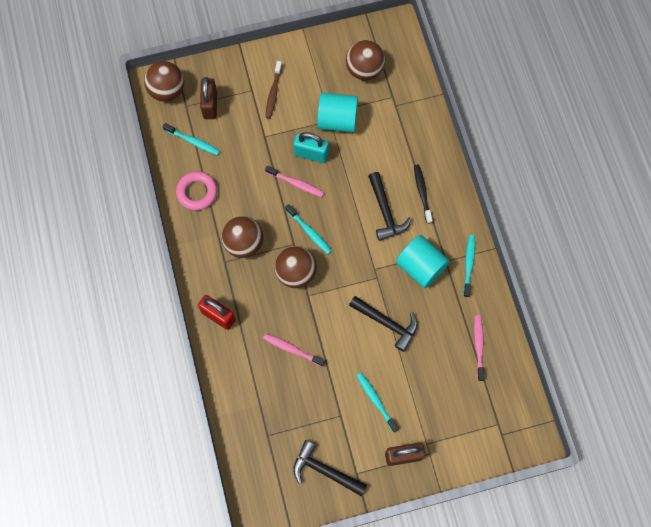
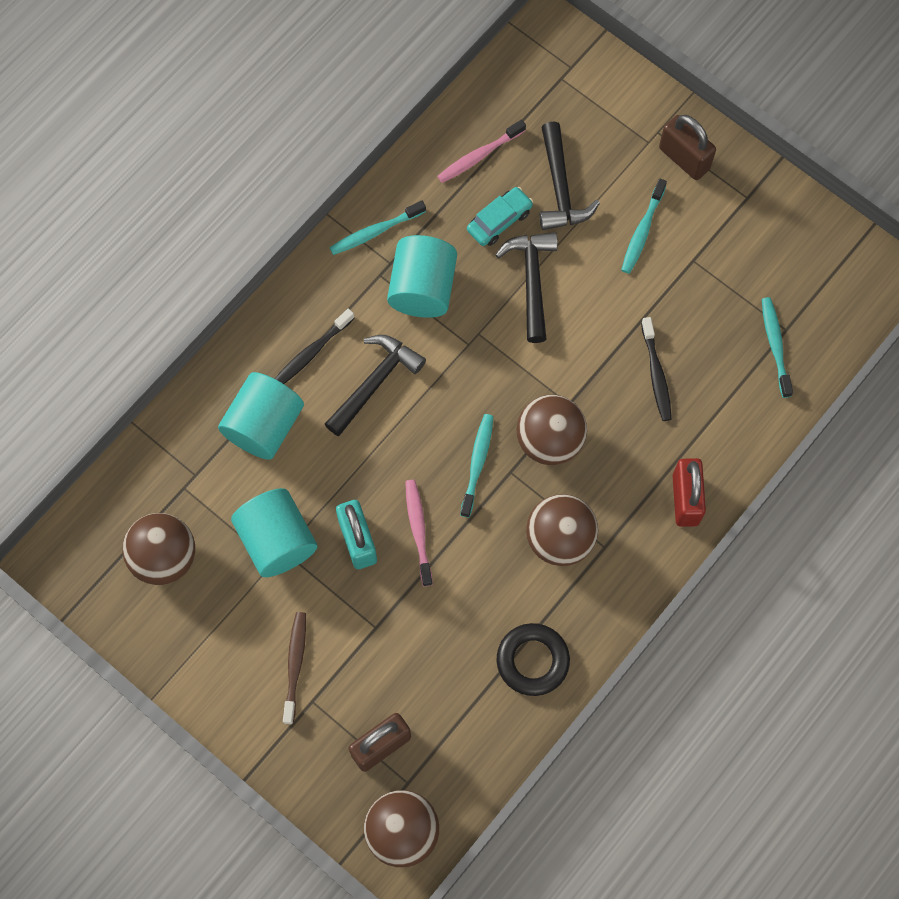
camera: 125 degrees left, 0 degrees up
turquoise toothbrush [163,123,220,155] -> turquoise toothbrush moved to [762,297,793,398]
pink ring [176,171,217,210] -> black ring [497,623,570,696]
pink toothbrush [263,334,325,367] -> black toothbrush [641,317,672,421]
brown toothbrush [265,61,282,119] -> brown toothbrush turned 60 degrees counterclockwise [283,612,306,724]
black hammer [293,440,367,496] -> black hammer moved to [539,122,600,230]
none -> turquoise cylinder [218,372,304,460]
none -> turquoise car [467,187,533,246]

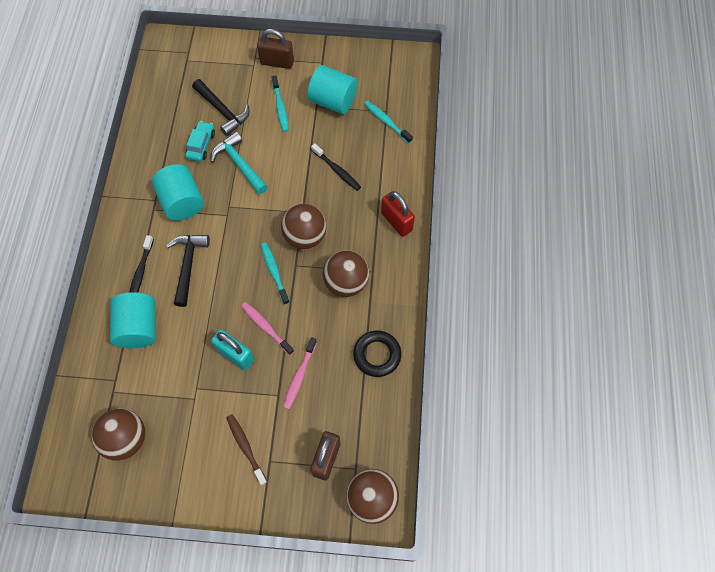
camera: 35 degrees left, 5 degrees down
turquoise cylinder [231,488,317,577] -> turquoise cylinder moved to [307,65,358,114]
turquoise toothbrush [329,200,426,255] -> none
pink toothbrush [437,120,526,183] -> pink toothbrush moved to [283,337,317,409]
black hammer [495,232,558,343] -> turquoise hammer [211,132,268,194]

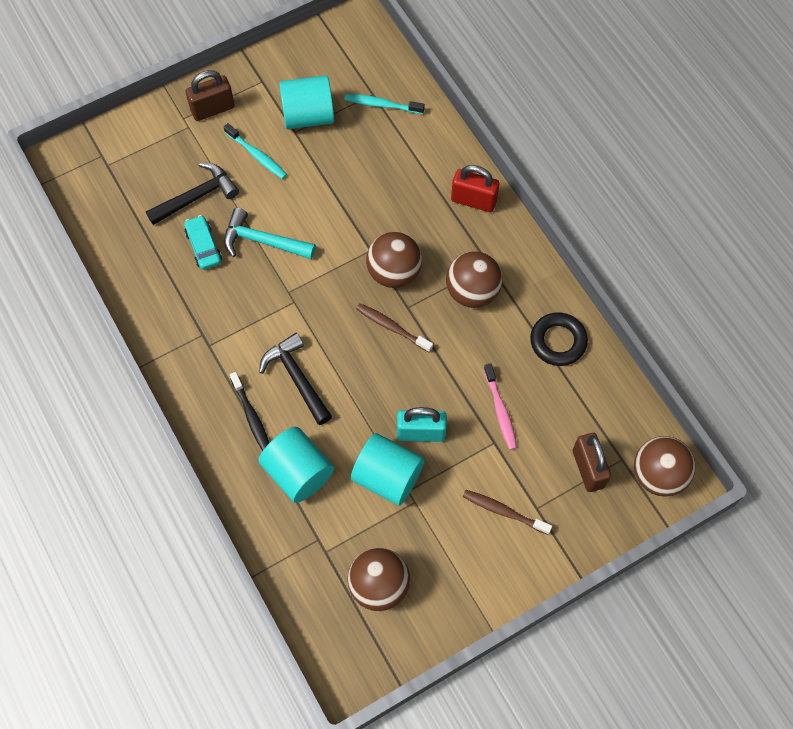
camera: 35 degrees left, 0 degrees up
turquoise cylinder [152,164,204,221] -> turquoise cylinder moved to [351,433,424,506]
black hammer [192,79,249,136] -> black hammer turned 45 degrees counterclockwise [146,163,239,225]
pink toothbrush [241,302,294,355] -> none
turquoise toothbrush [261,242,290,305] -> brown toothbrush [356,303,433,353]
black toothbrush [311,143,361,191] -> none

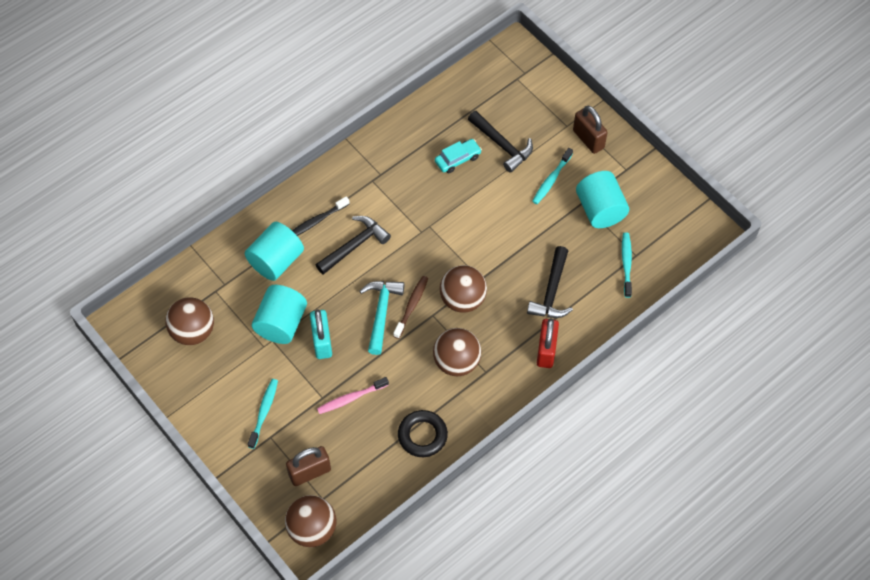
camera: 80 degrees right, 5 degrees down
turquoise hammer [224,208,316,259] -> turquoise hammer moved to [360,281,404,355]
brown toothbrush [463,490,552,535] -> turquoise toothbrush [248,379,278,449]
none -> black hammer [527,246,573,318]

